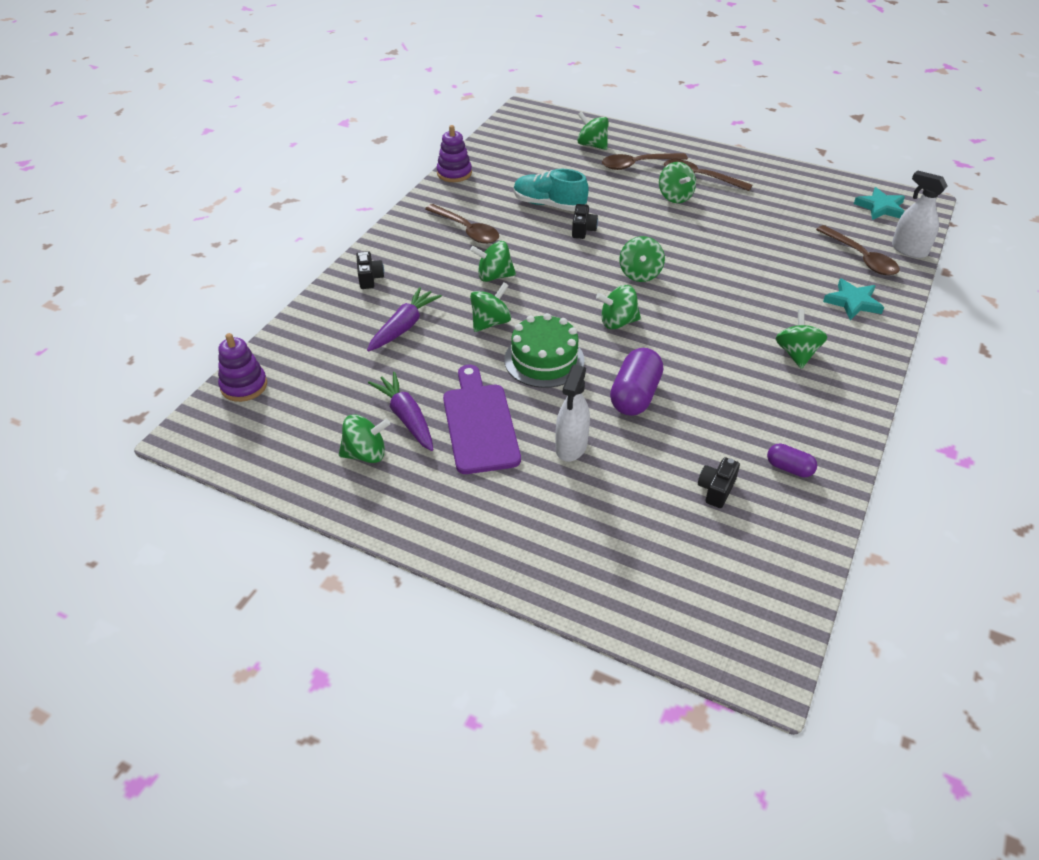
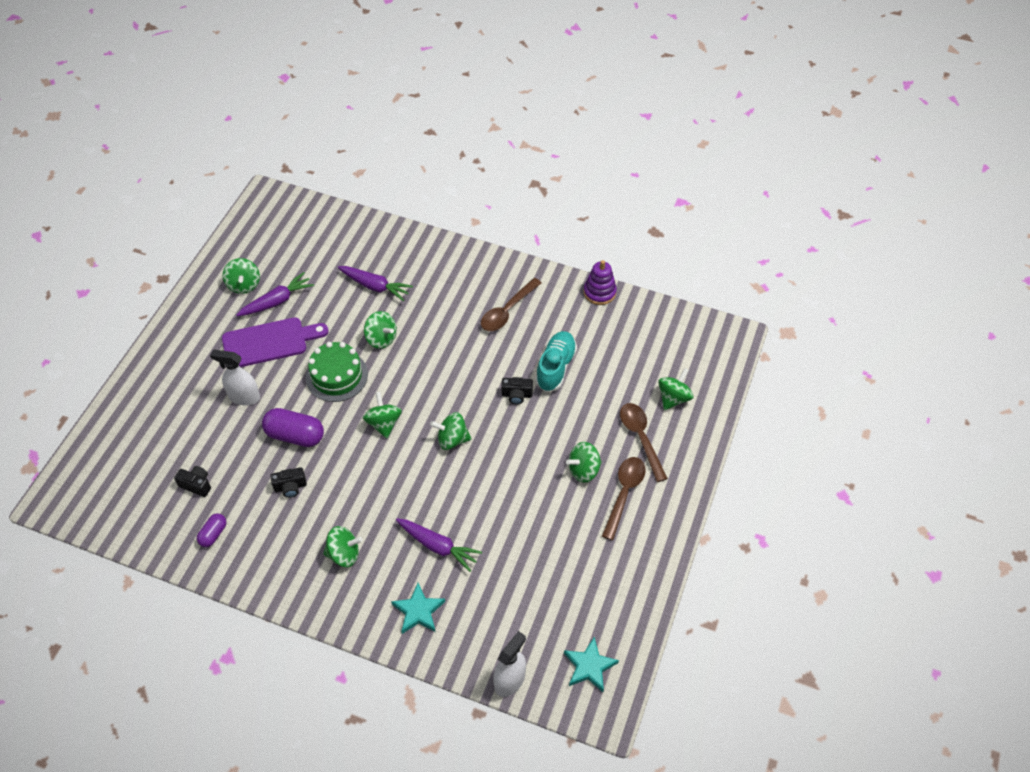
camera: 85 degrees right, 10 degrees up
purple stacking toy [218,333,267,402] -> none
black camera [356,251,384,289] -> black camera moved to [270,467,307,498]
green spinning top [470,241,516,282] -> none
brown spoon [816,225,900,275] -> none
none -> purple carrot [396,519,482,572]

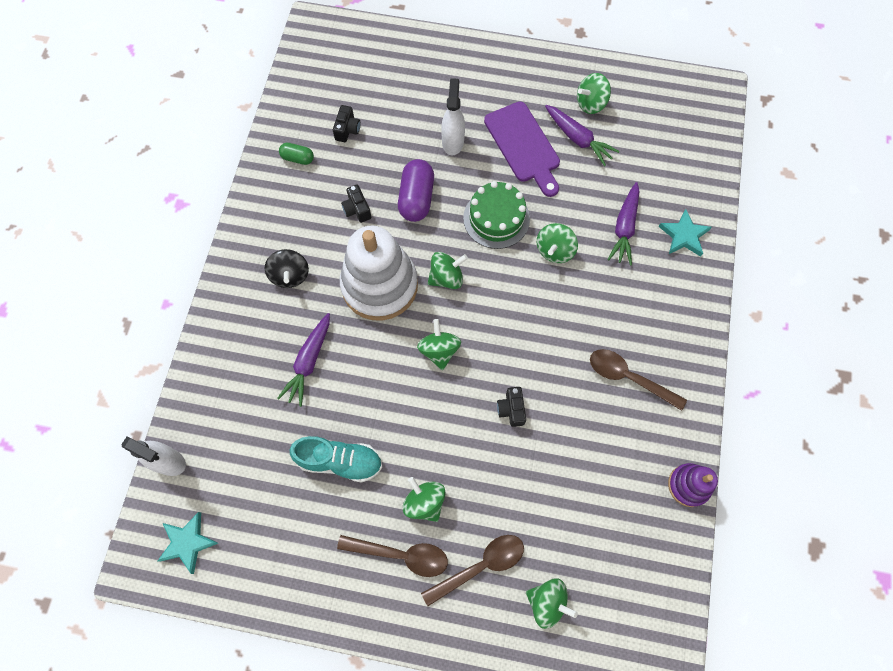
camera: 80 degrees right, 15 degrees up
purple capsule [197,513,227,547] -> green capsule [279,143,314,165]
green spinning top [323,526,363,567] -> black spinning top [265,249,309,288]
turquoise star [391,583,445,634] -> turquoise star moved to [659,209,712,257]
turquoise shoe [535,331,577,392] -> turquoise shoe moved to [290,436,382,483]
none -> white stacking toy [340,226,418,321]

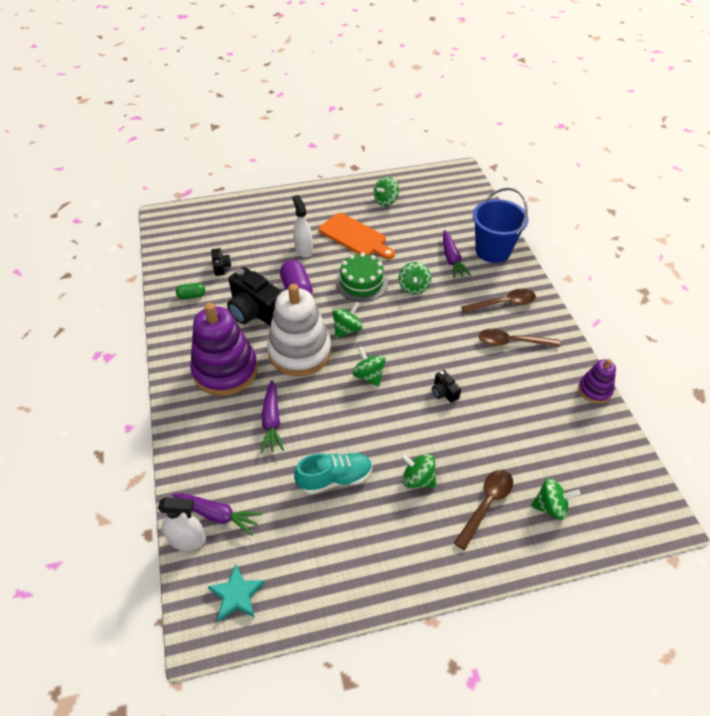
camera: 25 degrees left, 20 degrees down
black spinning top [265,249,309,288] -> purple stacking toy [190,303,258,396]
brown spoon [337,535,448,577] -> brown spoon moved to [461,289,536,313]
black camera [341,185,371,223] -> black camera [227,267,283,326], size x2.18
purple cutting board [484,102,560,197] -> orange cutting board [319,213,395,259]
purple carrot [545,105,619,166] -> purple carrot moved to [172,493,262,535]
turquoise star [659,209,712,257] -> blue bucket [473,188,529,263]

